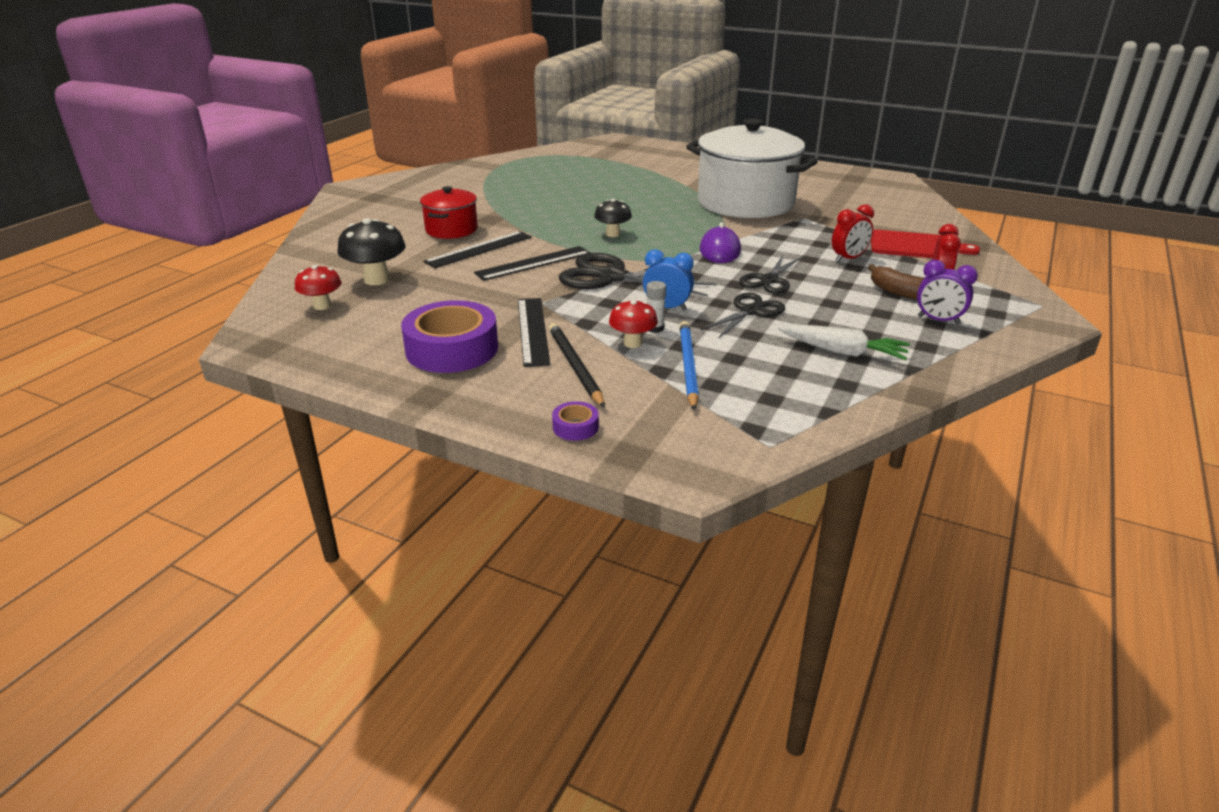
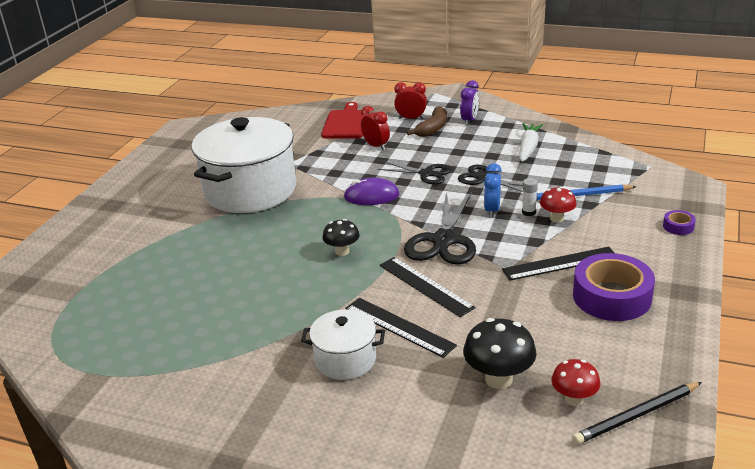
camera: 95 degrees left, 0 degrees up
red pot [420,186,478,239] -> white pot [301,309,385,380]
black pencil [549,323,605,408] -> black pencil moved to [572,382,702,444]

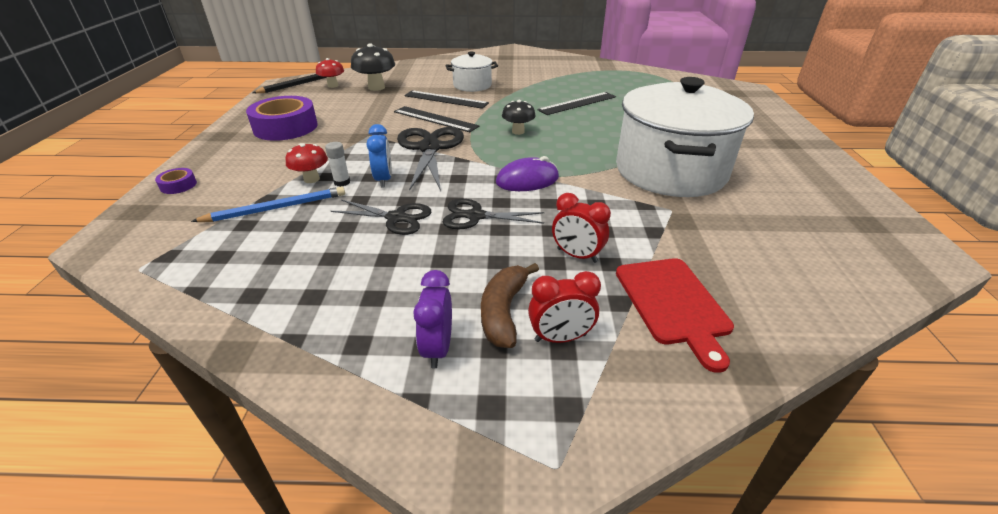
camera: 160 degrees right, 5 degrees up
black ruler [502,247,614,281] -> black ruler moved to [537,92,616,115]
white carrot [519,123,543,162] -> none

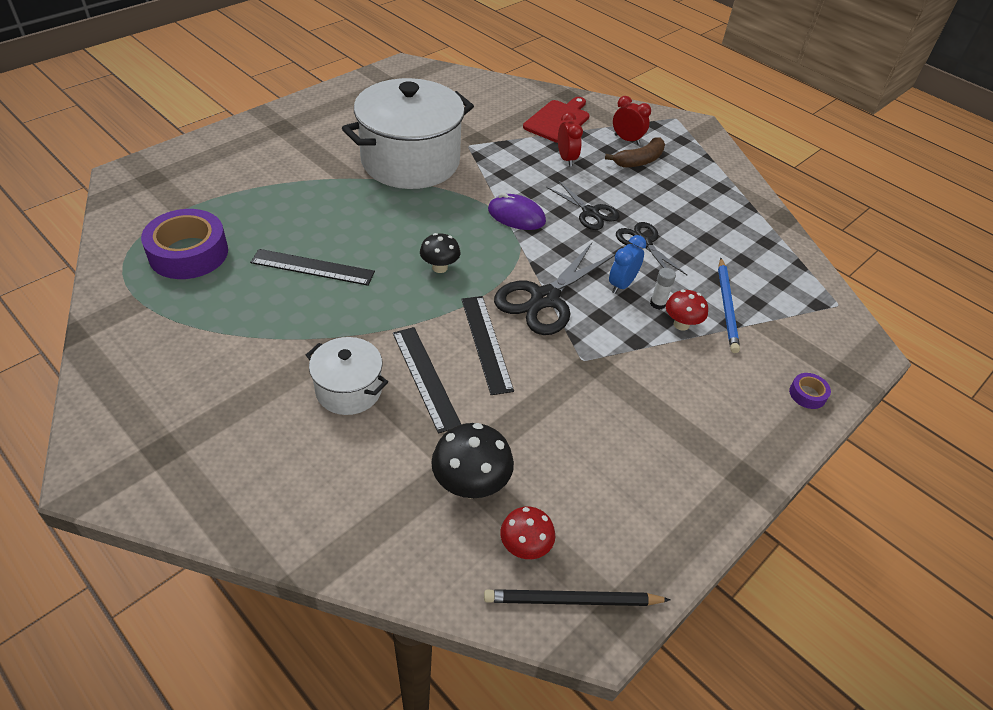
camera: 140 degrees left, 10 degrees up
blue pencil [191,186,345,222] -> blue pencil turned 105 degrees counterclockwise [718,258,740,353]
purple tape [246,96,318,141] -> purple tape moved to [141,209,228,279]
purple clock [413,270,452,368] -> none

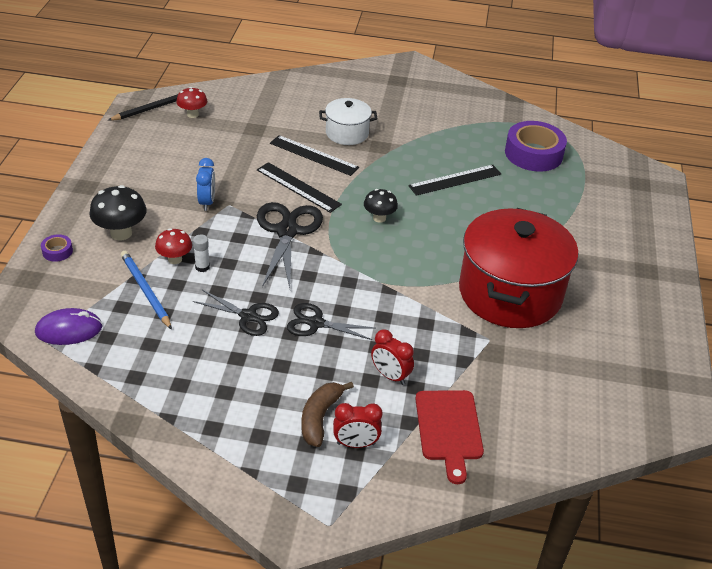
camera: 145 degrees right, 5 degrees down
white pot [342,78,474,189] -> red pot [459,208,578,328]
black mushroom [431,423,514,499] -> black mushroom moved to [89,185,147,241]
purple mouse [488,193,546,230] -> purple mouse moved to [35,308,102,345]
blue clock [609,235,647,294] -> blue clock moved to [196,158,215,211]

